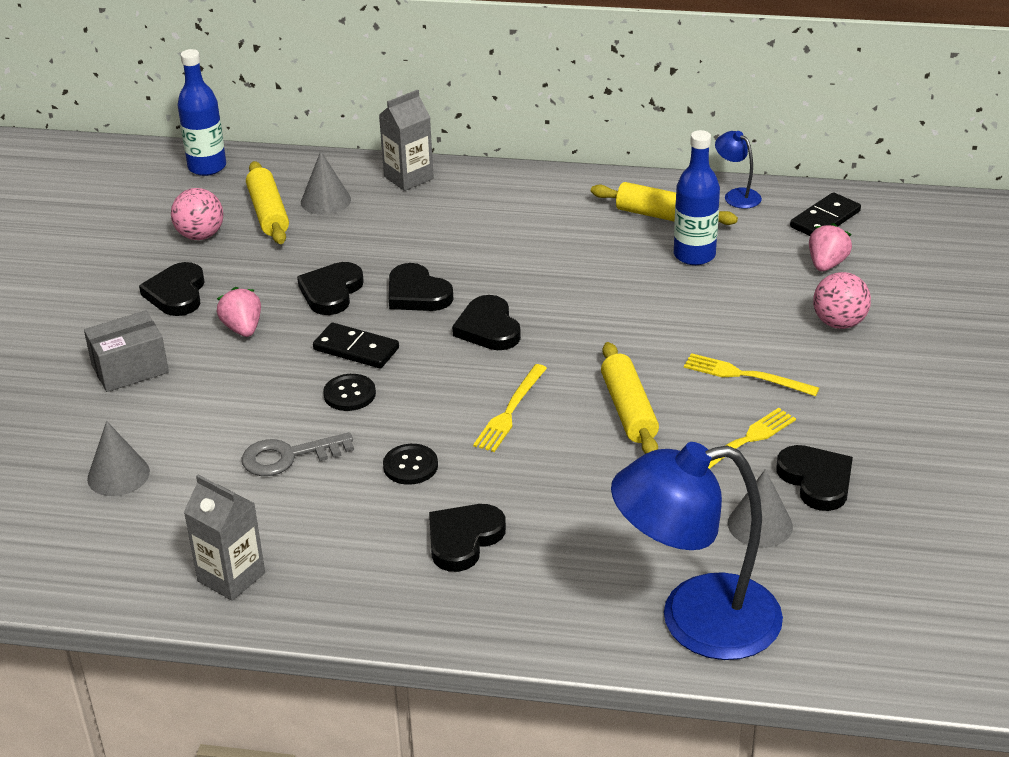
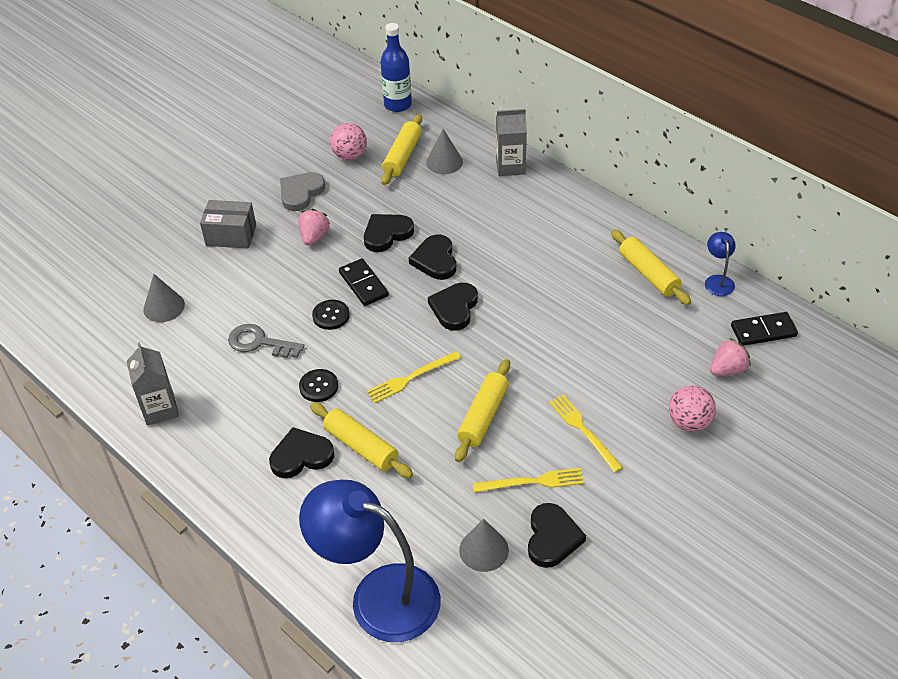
camera: 35 degrees right, 10 degrees up
black heart [139,262,205,316] -> grey heart [280,172,325,211]
blue bottle [674,130,720,265] -> none
none -> yellow rolling pin [310,402,413,478]

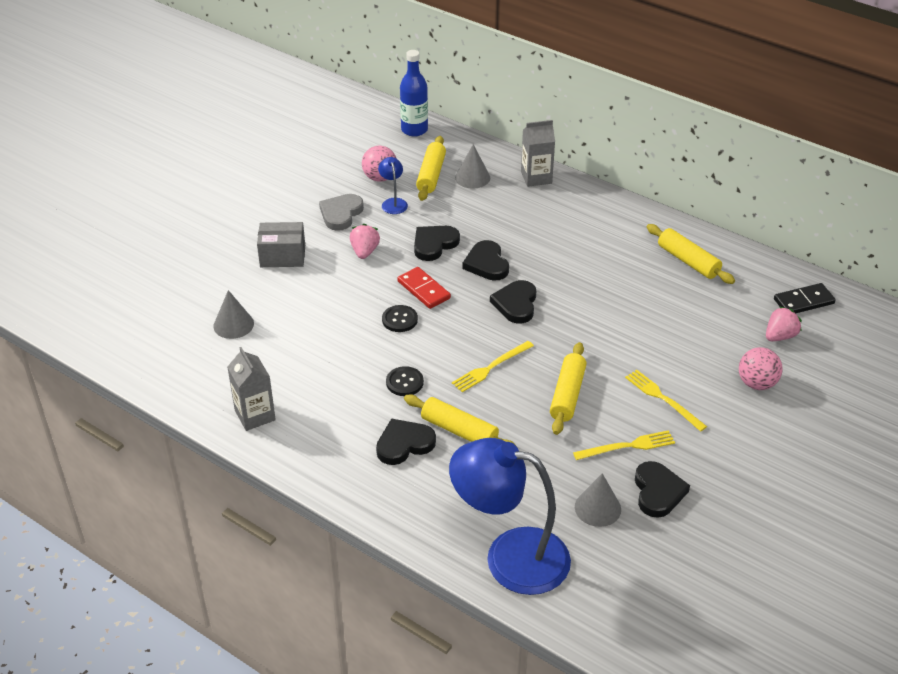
camera: 10 degrees left, 5 degrees down
grey key [228,324,304,358] -> none
black domino [339,259,389,306] -> red domino [397,267,451,309]
blue lamp [705,232,736,296] -> blue lamp moved to [378,157,408,214]

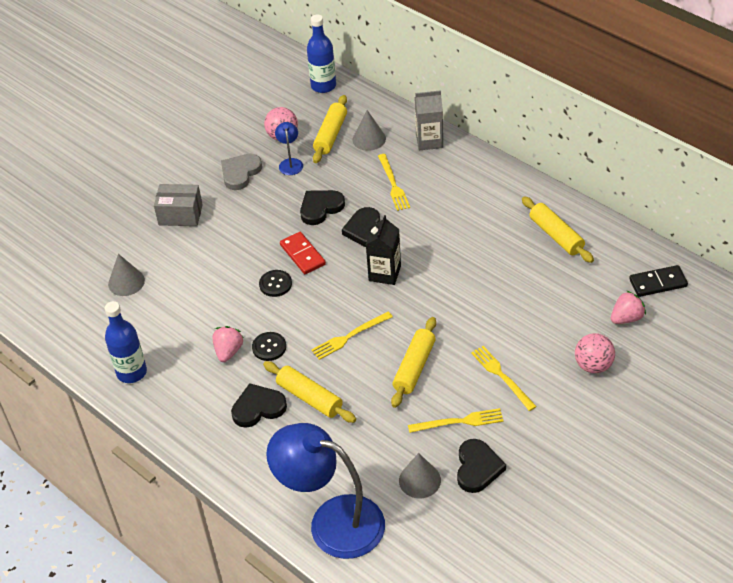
camera: 10 degrees right, 5 degrees up
grey carton [227,347,276,431] -> blue bottle [105,301,147,383]
pink strawberry [350,224,380,259] -> pink strawberry moved to [212,326,243,362]
black heart [490,280,536,324] -> black carton [366,215,401,285]
none -> yellow fork [378,154,410,211]

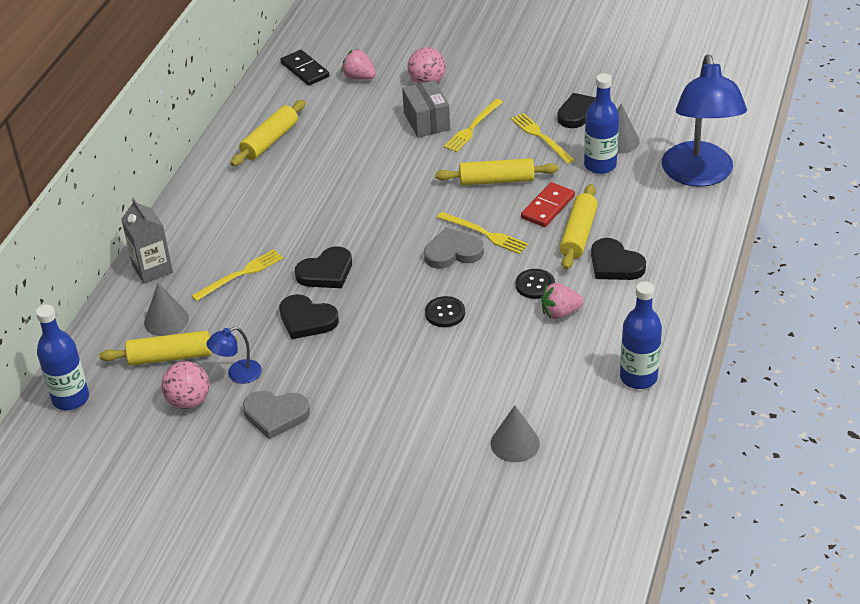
camera: 115 degrees left, 5 degrees down
grey box [154,184,203,226] -> grey box moved to [402,80,450,138]
red domino [280,232,326,274] -> red domino moved to [521,182,575,227]
black carton [366,215,401,285] -> none
none -> grey heart [424,227,484,269]
none -> blue bottle [584,74,619,174]

